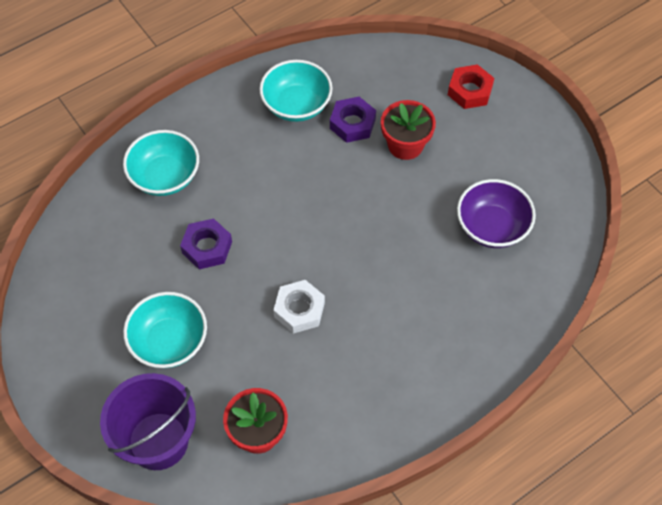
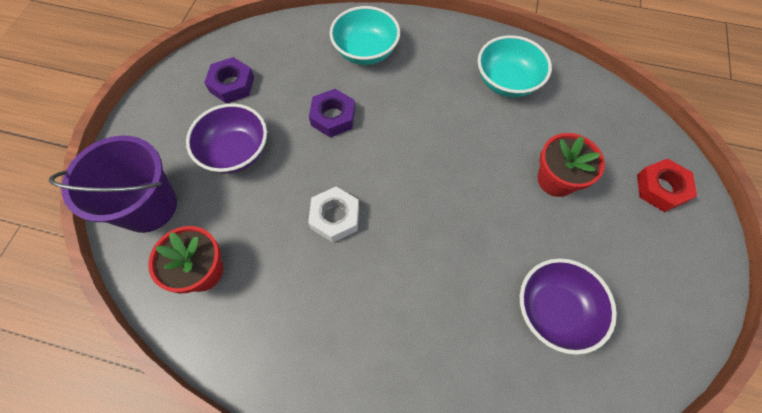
camera: 50 degrees right, 5 degrees up
turquoise bowl [123,292,207,368] -> purple bowl [186,103,267,174]
purple nut [330,97,376,143] -> purple nut moved to [204,57,254,104]

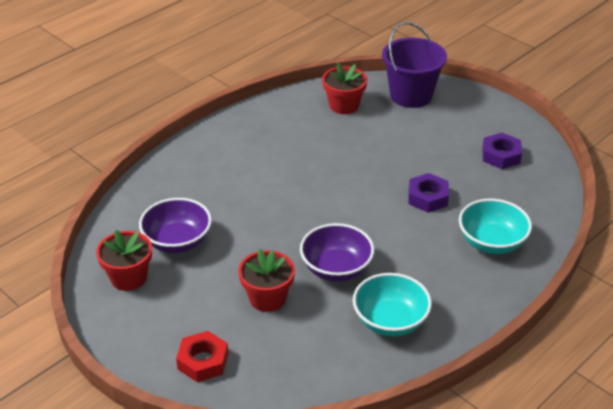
camera: 120 degrees right, 25 degrees down
purple bowl [186,103,267,174] -> purple bowl moved to [300,223,374,281]
white nut [308,187,359,243] -> none
none -> red flower pot [96,230,152,291]

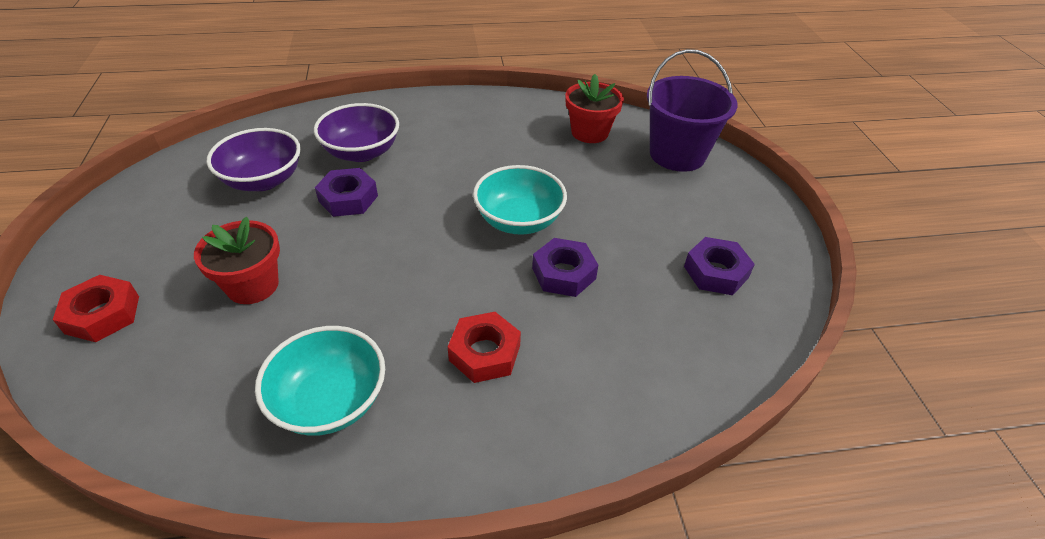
camera: 35 degrees right, 5 degrees up
red flower pot [96,230,152,291] -> none
purple bowl [300,223,374,281] -> purple bowl moved to [314,103,399,162]
turquoise bowl [459,199,532,254] -> turquoise bowl moved to [473,165,567,235]
none -> purple nut [315,168,378,217]
none -> red nut [448,312,521,383]

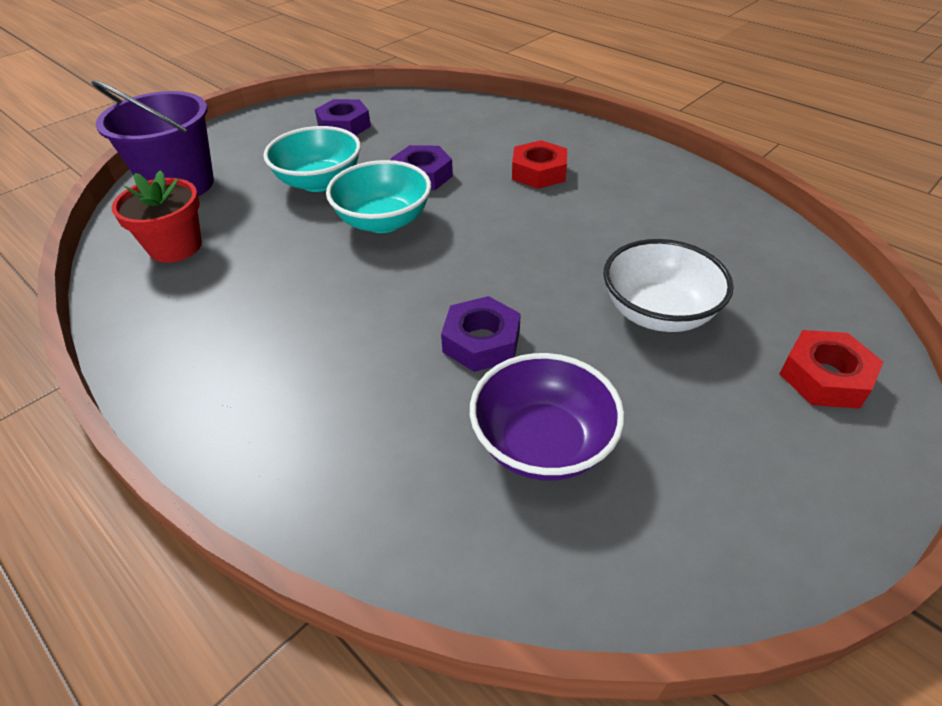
camera: 125 degrees left, 0 degrees up
red flower pot [194,217,280,304] -> white bowl [603,239,734,332]
turquoise bowl [255,326,385,436] -> turquoise bowl moved to [263,126,361,192]
purple bowl [314,103,399,162] -> none

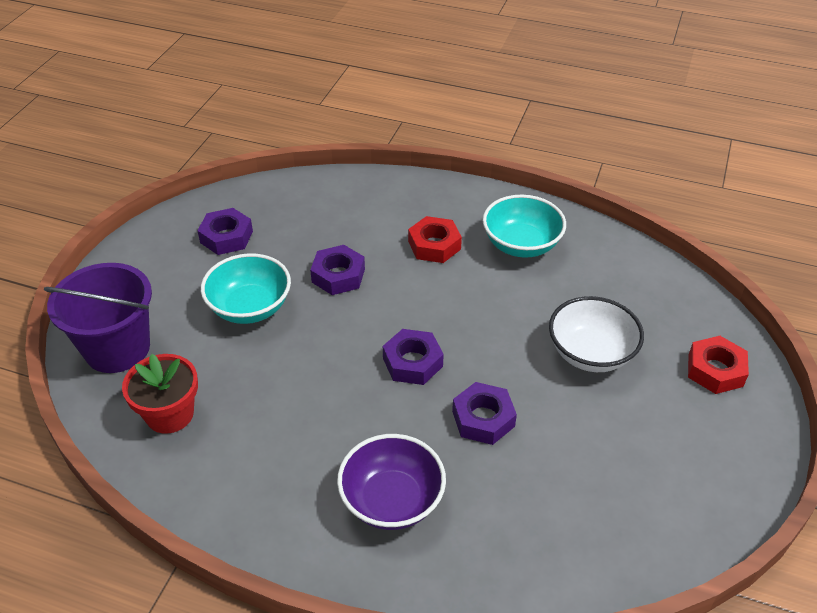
camera: 25 degrees left, 0 degrees up
turquoise bowl [326,160,431,233] -> turquoise bowl moved to [483,195,566,258]
purple bowl [470,353,625,480] -> purple bowl moved to [337,434,446,530]
none -> purple nut [383,329,444,385]

